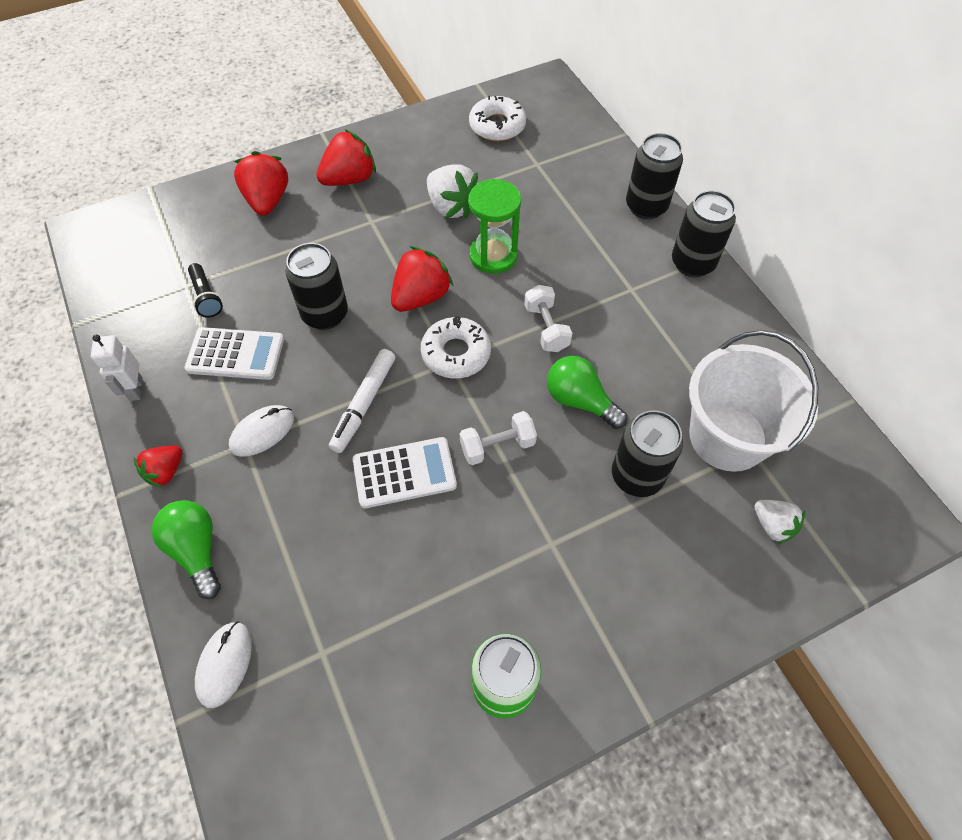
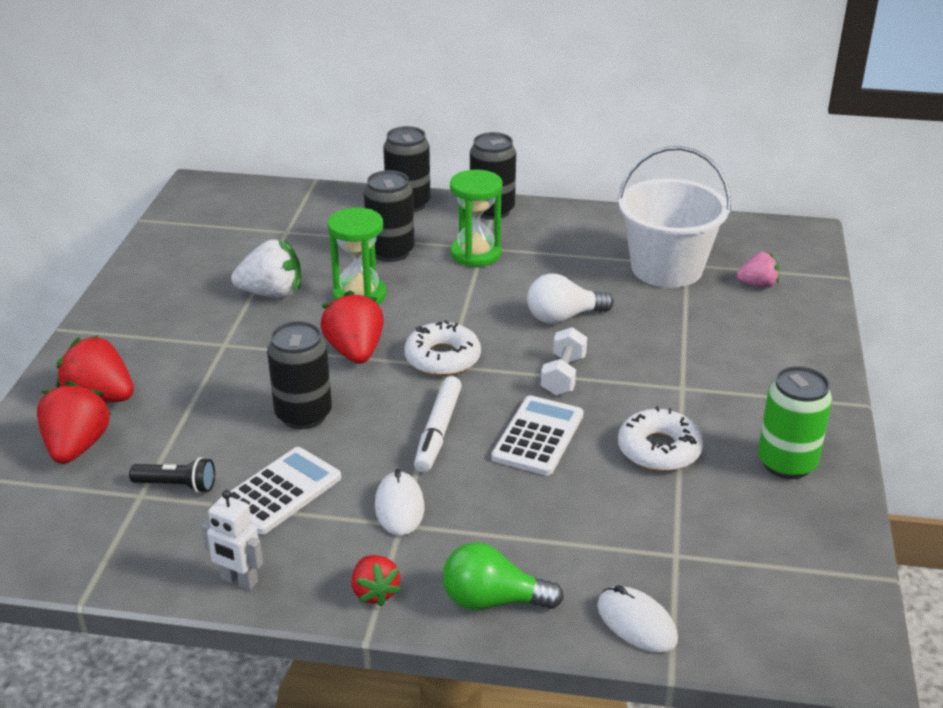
camera: 55 degrees left, 25 degrees down
red strawberry [316,130,376,186] -> red strawberry moved to [37,381,112,464]
white marker [329,349,395,453] -> white marker turned 45 degrees clockwise [414,376,462,472]
white donut [469,96,526,141] -> white donut moved to [618,406,703,471]
white dumbbell [524,285,572,352] -> none
green light bulb [547,356,627,429] -> white light bulb [527,274,614,324]
black can [612,410,683,497] -> black can moved to [364,170,415,262]
white strawberry [754,500,805,544] -> pink strawberry [736,252,779,287]
none -> green hourglass [450,170,503,267]

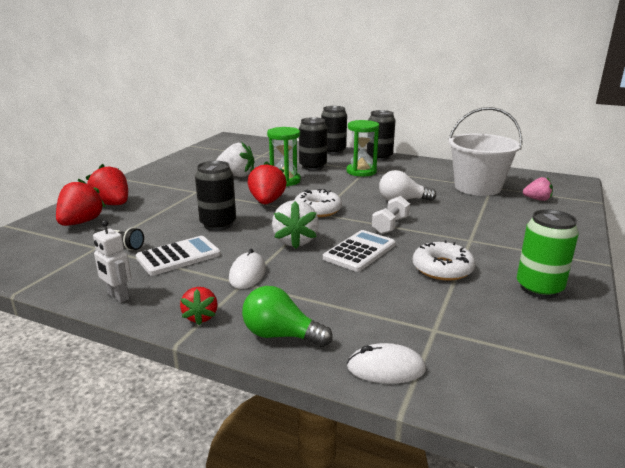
camera: 15 degrees right, 10 degrees down
white marker [414,376,462,472] -> white strawberry [272,200,319,249]
white mouse [597,585,678,652] -> white mouse turned 60 degrees counterclockwise [347,343,426,384]

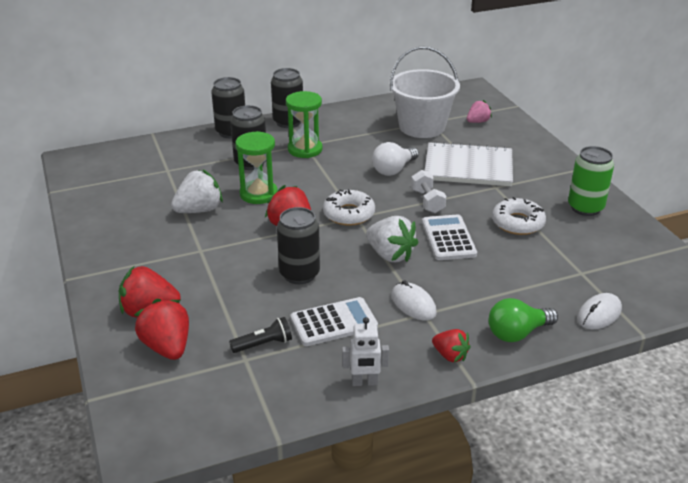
camera: 45 degrees left, 10 degrees up
white calculator [136,236,221,276] -> white calculator turned 60 degrees clockwise [291,297,378,346]
none -> white notebook [425,141,513,186]

